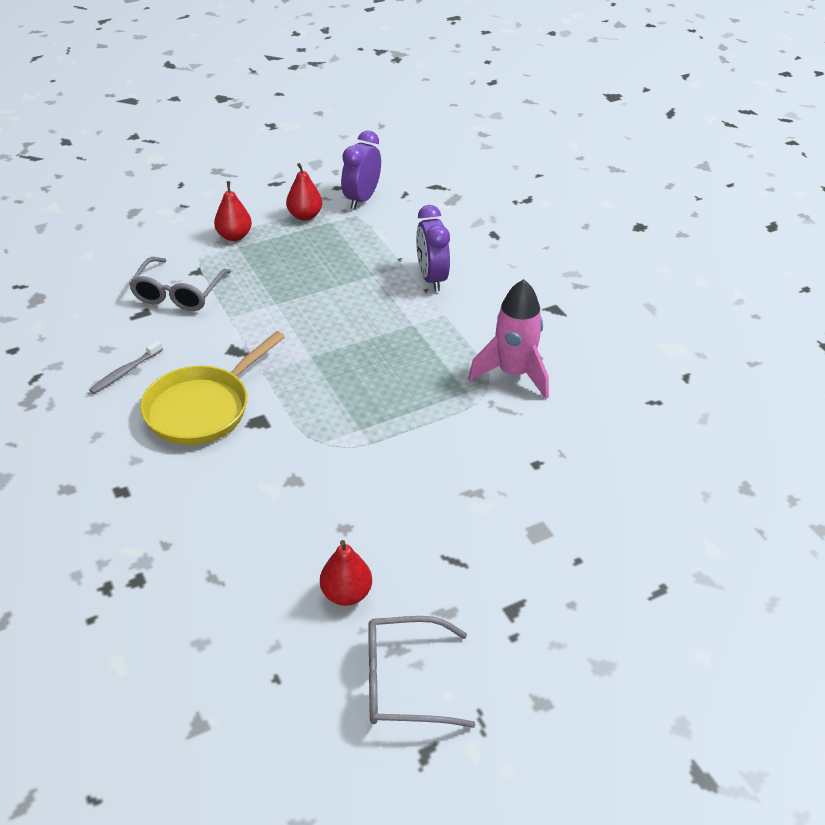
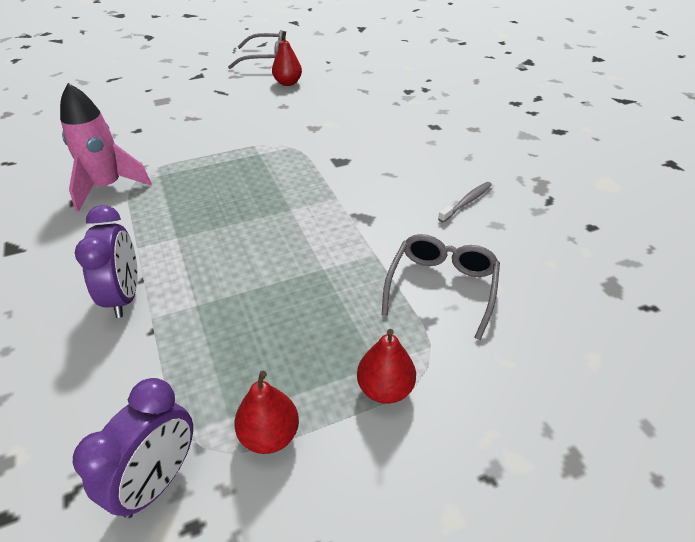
camera: 175 degrees left, 0 degrees up
yellow pan [140,331,285,445] -> none

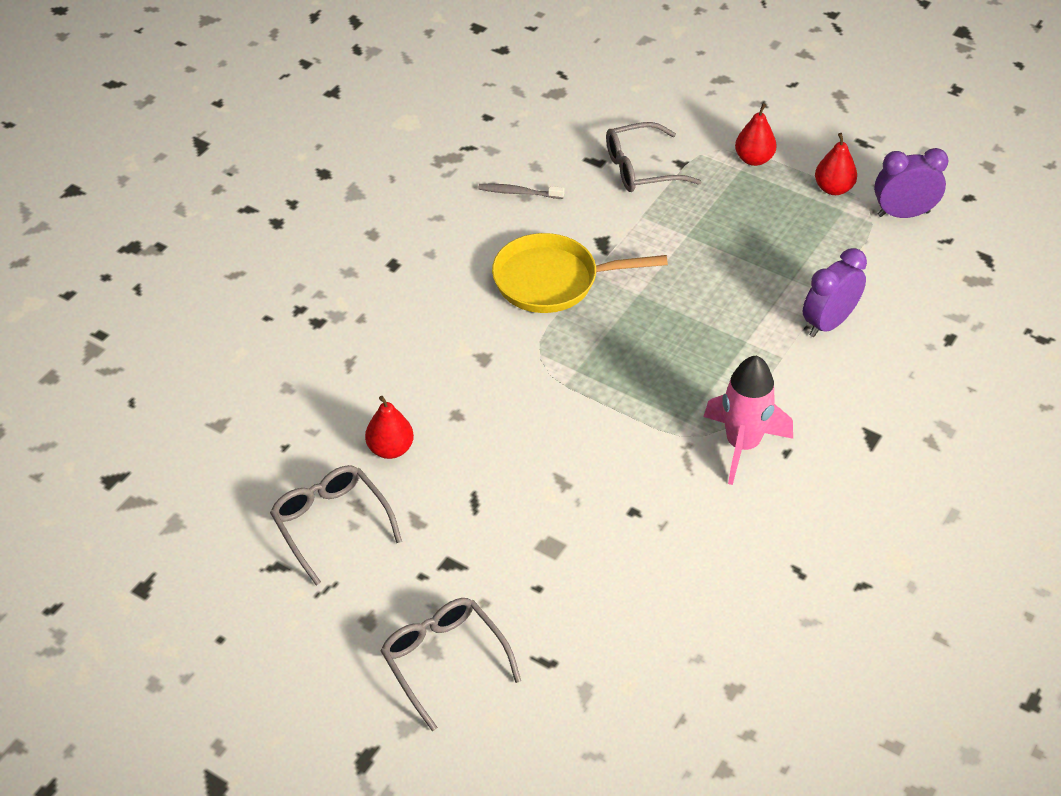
camera: 125 degrees left, 5 degrees up
none -> grey glasses [381,598,521,731]
none -> yellow pan [492,233,668,313]

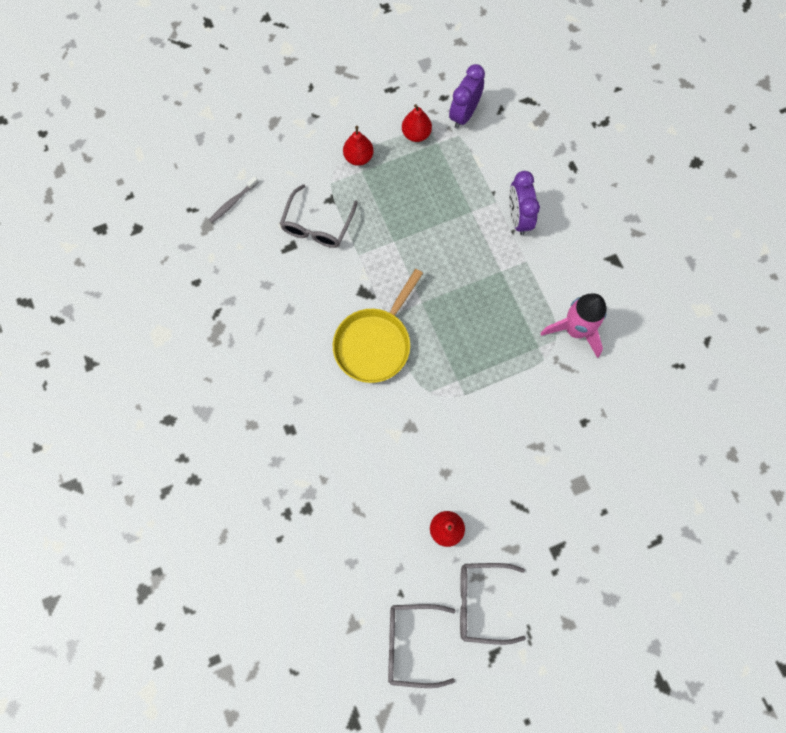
camera: 55 degrees left, 25 degrees up
grey glasses [381,598,521,731] -> grey glasses moved to [388,604,456,688]
grey toothbrush [478,184,564,199] -> grey toothbrush moved to [209,176,259,223]

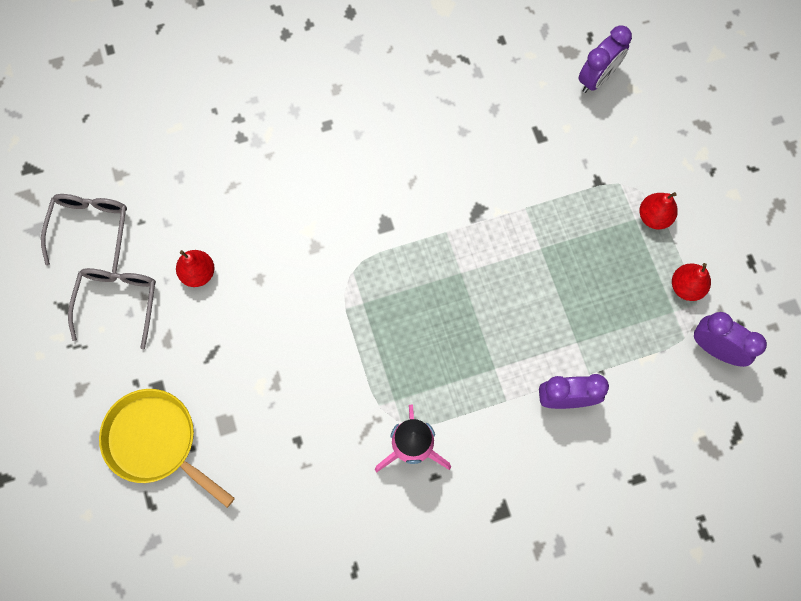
camera: 95 degrees right, 0 degrees up
grey toothbrush [209,176,259,223] -> purple clock [578,25,632,93]
grey glasses [280,184,358,248] -> none
yellow pan [333,269,423,383] -> yellow pan moved to [99,389,235,508]

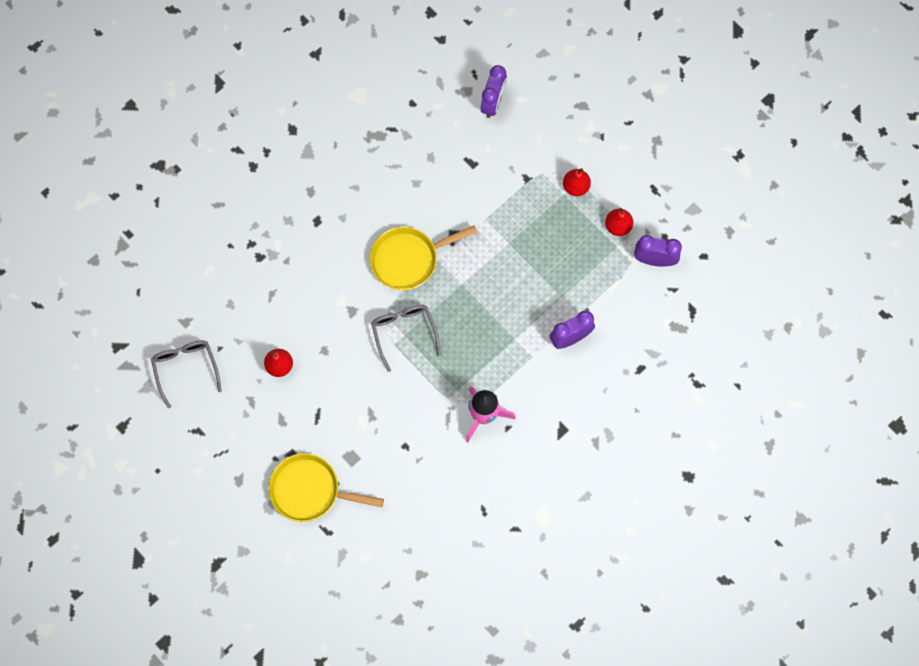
camera: 25 degrees left, 0 degrees up
grey glasses [68,268,156,349] -> grey glasses moved to [371,305,441,372]
none -> yellow pan [370,225,477,290]

